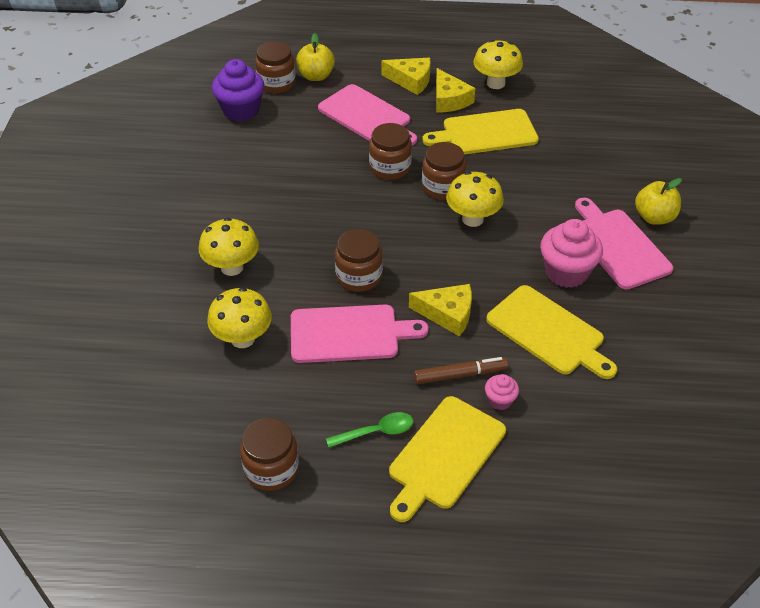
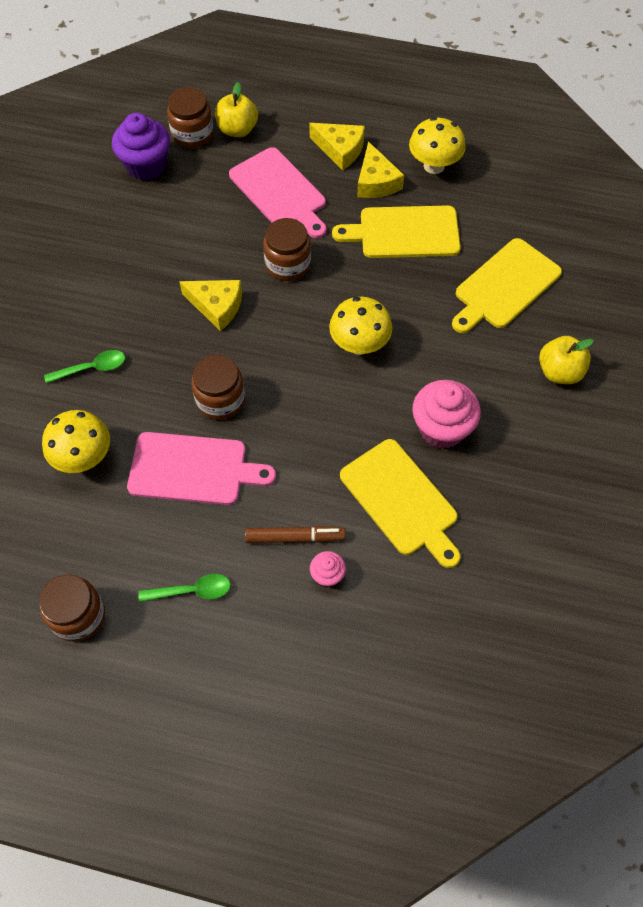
camera: 10 degrees right, 15 degrees up
yellow mushroom [199,218,259,276] -> green spoon [44,350,125,383]
yellow cutting board [389,396,506,522] -> yellow cutting board moved to [452,238,562,333]
yellow cheese [409,284,472,336] -> yellow cheese moved to [179,280,242,331]
brown jar [422,142,466,200] -> none
pink cutting board [575,198,673,289] -> none

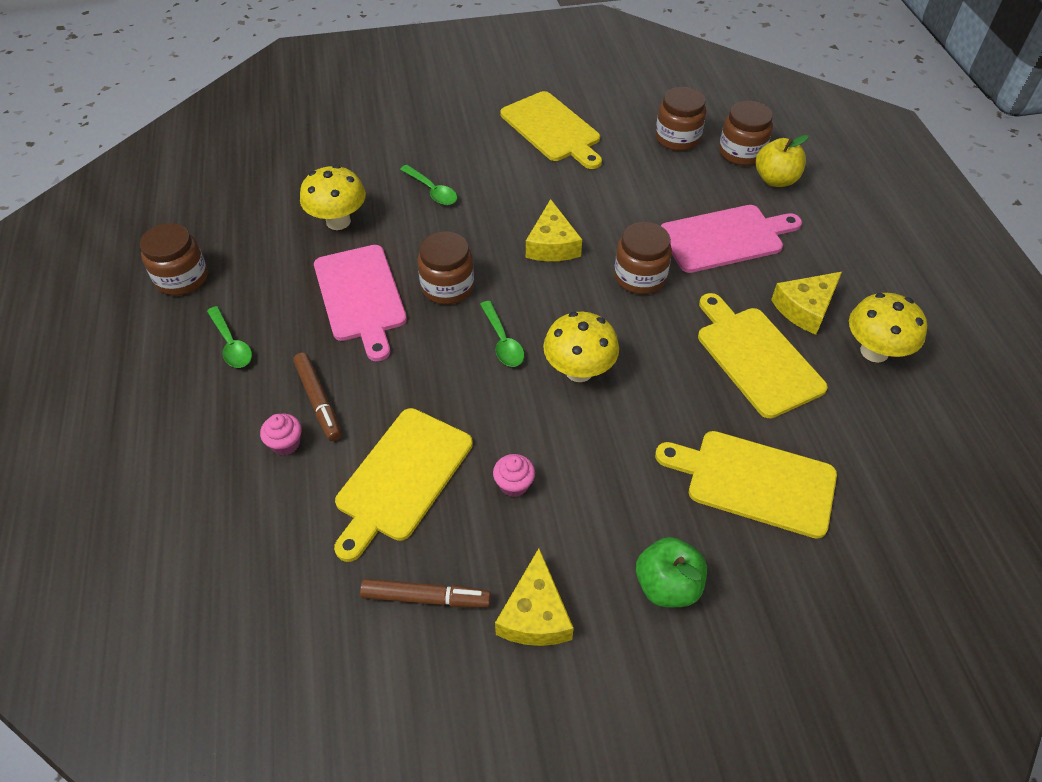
camera: 65 degrees right, 10 degrees down
purple cupcake [112,113,170,181] -> brown jar [655,87,706,151]
pink cutting board [229,147,327,238] -> pink cutting board turned 135 degrees counterclockwise [661,205,802,273]
yellow cheese [309,123,365,170] -> yellow cheese moved to [495,548,574,646]
pink cupcake [412,380,481,449] -> pink cupcake [493,454,535,497], size x0.50
yellow apple [539,336,594,384] -> green apple [636,537,707,607]
none -> brown marker [360,579,491,607]
none -> green spoon [480,301,524,367]
none -> yellow cutting board [500,91,602,169]

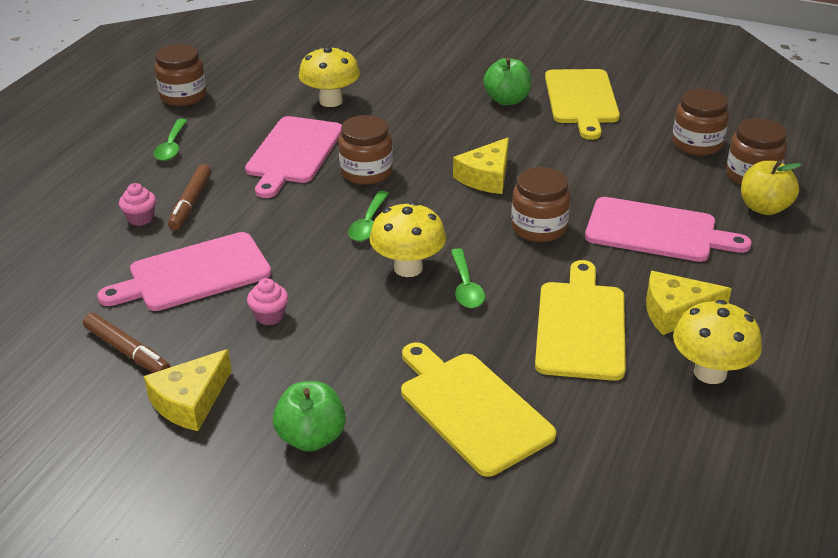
camera: 35 degrees right, 15 degrees down
yellow cutting board [334,408,473,562] -> pink cutting board [97,232,271,311]
green spoon [400,165,457,205] -> green spoon moved to [451,248,485,308]
none -> green apple [483,57,531,105]

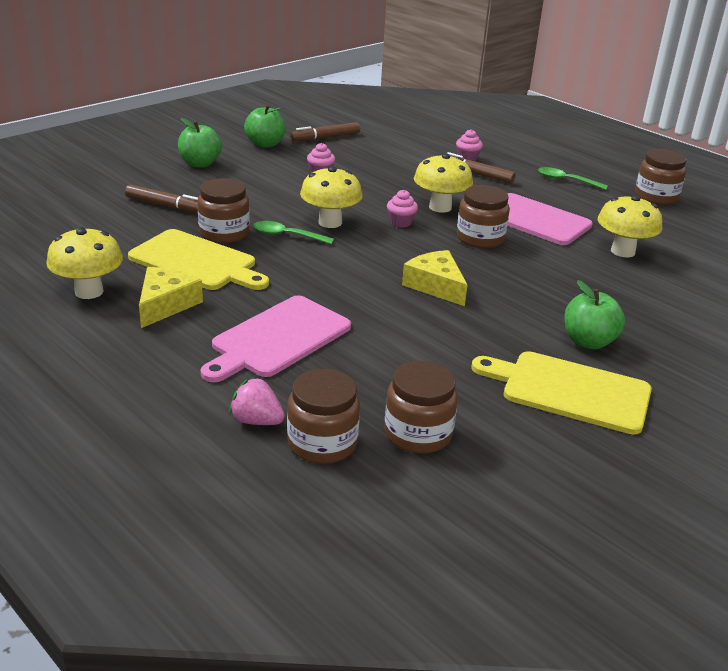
camera: 110 degrees right, 5 degrees down
pink cutting board [97,232,271,311] -> none
yellow cheese [144,349,232,431] -> green apple [244,104,285,148]
green spoon [348,191,389,241] -> pink cupcake [387,190,418,227]
yellow cutting board [401,342,556,477] -> brown marker [125,184,198,213]
brown jar [511,167,571,242] -> brown jar moved to [198,178,250,243]
yellow apple [741,160,802,215] -> pink strawberry [229,377,285,425]
none -> yellow mushroom [414,153,473,213]

